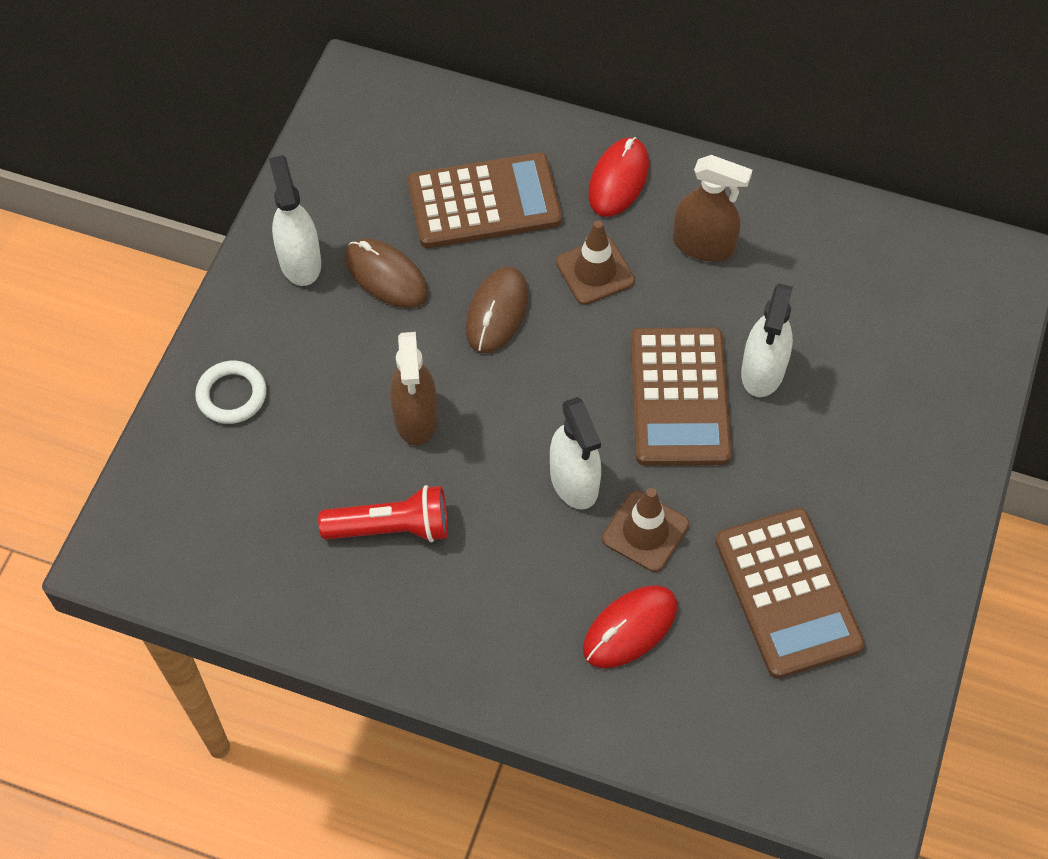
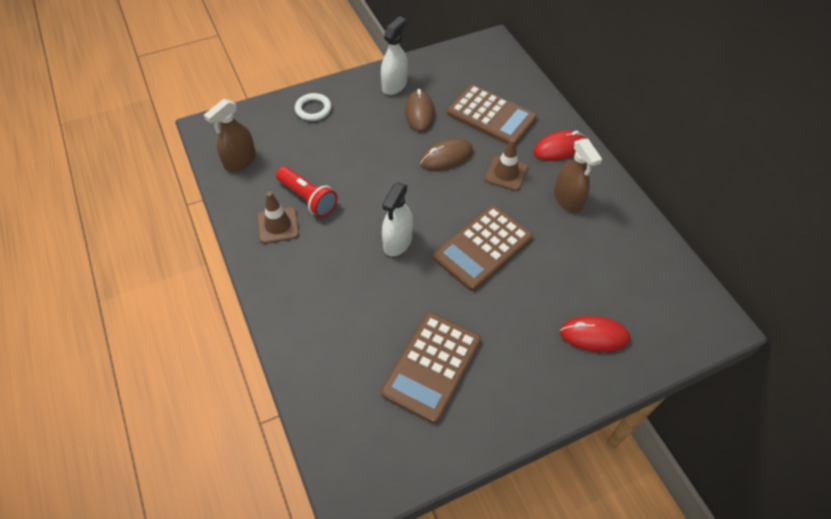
camera: 45 degrees right, 5 degrees down
brown spray bottle [390,332,438,446] -> brown spray bottle moved to [204,99,256,172]
red mouse [583,585,678,668] -> red mouse moved to [560,316,630,352]
brown traffic cone [602,488,689,572] -> brown traffic cone moved to [257,191,299,244]
white spray bottle [741,283,793,397] -> none

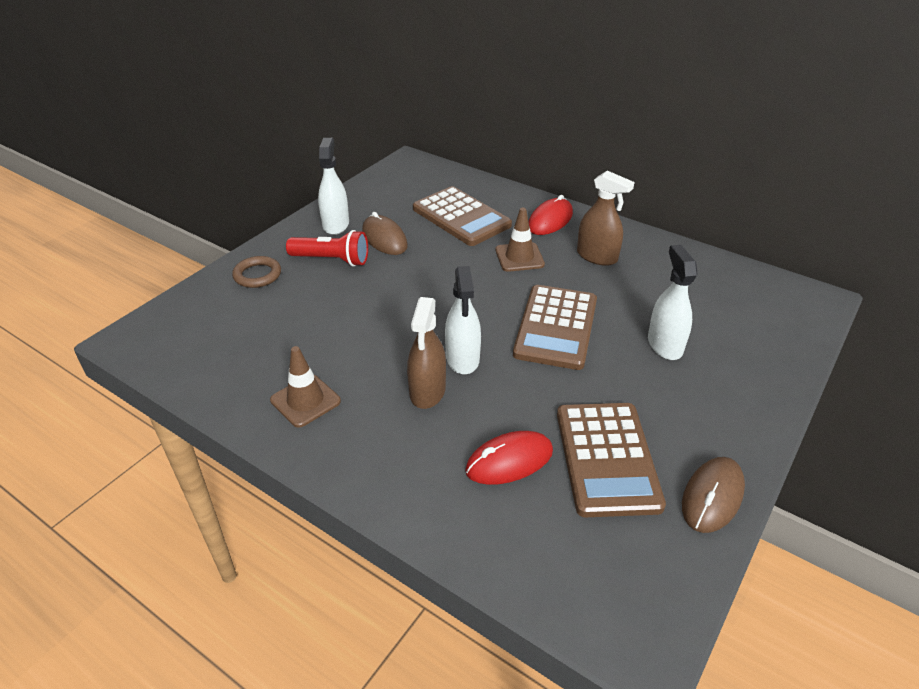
camera: 30 degrees left, 15 degrees down
brown spray bottle [204,99,256,172] -> brown spray bottle moved to [407,297,446,409]
red flashlight [276,167,337,217] -> red flashlight moved to [286,230,368,266]
white ring [295,93,331,121] -> brown ring [232,256,281,288]
brown mouse [420,139,473,171] -> brown mouse moved to [682,457,745,533]
brown calculator [447,85,537,144] -> brown calculator turned 45 degrees clockwise [413,186,512,246]
red mouse [560,316,630,352] -> red mouse moved to [465,431,553,485]
none -> white spray bottle [648,245,698,360]

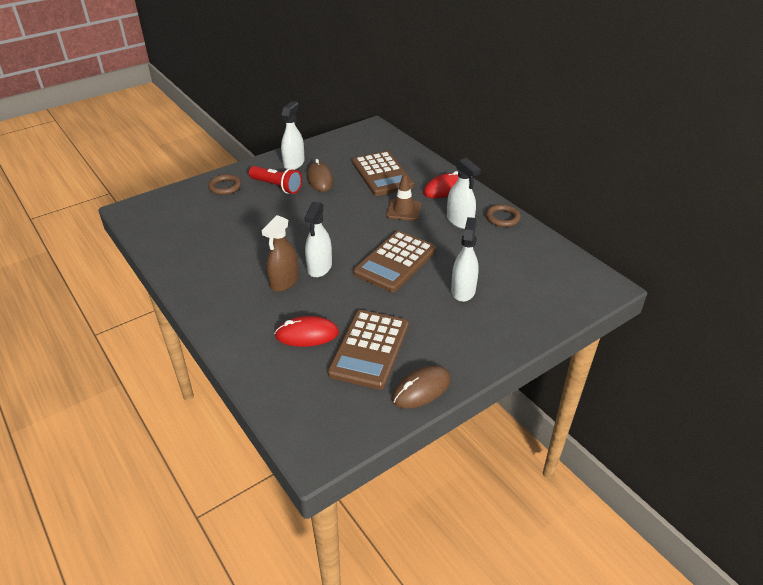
camera: 20 degrees right, 0 degrees up
brown traffic cone [270,346,341,428] -> none
brown spray bottle [577,171,635,266] -> white spray bottle [447,158,481,229]
none -> brown ring [486,204,521,227]

